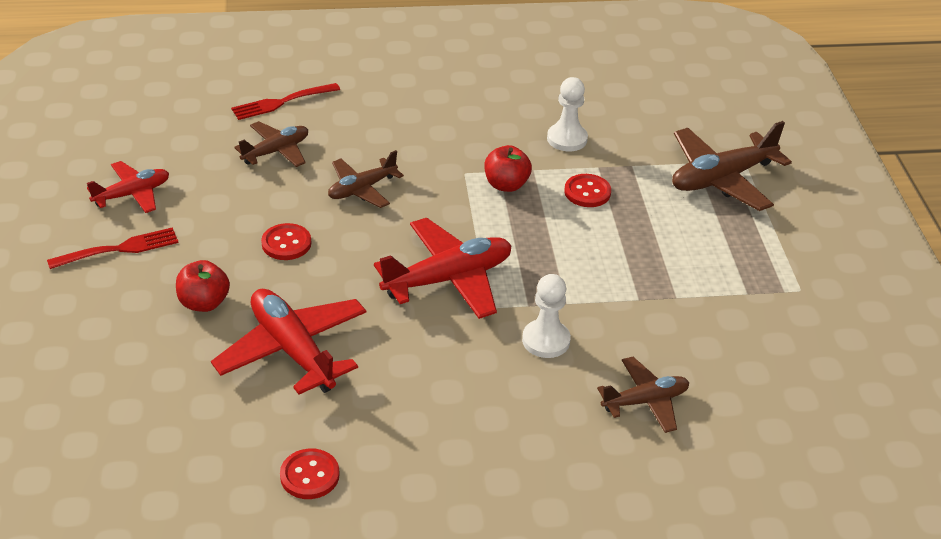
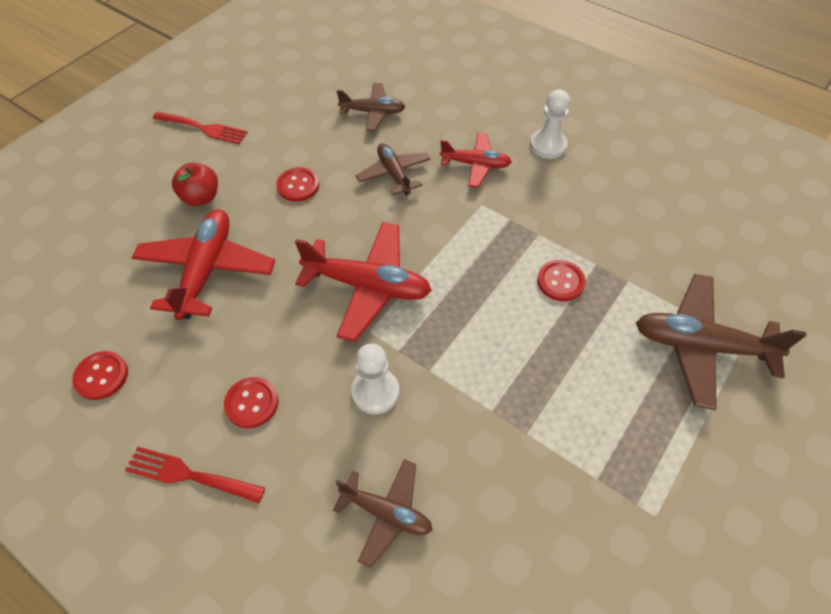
camera: 45 degrees right, 15 degrees up
red plane [87,161,169,213] -> red plane moved to [440,132,512,188]
red fork [231,83,340,120] -> red fork moved to [125,447,265,503]
brown plane [328,150,404,208] -> brown plane turned 60 degrees clockwise [356,143,431,196]
red apple [484,145,532,192] -> none
white pawn [547,77,588,151] -> white pawn moved to [530,89,570,159]
none -> red button [224,377,278,428]

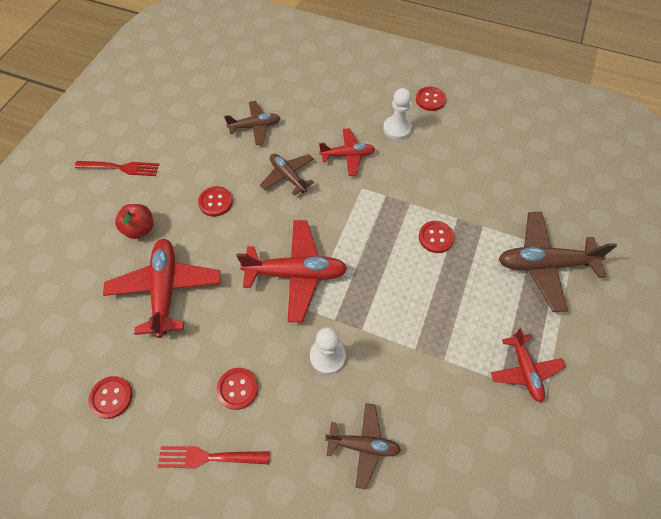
camera: 15 degrees left, 5 degrees up
none -> red button [416,86,446,111]
none -> red plane [491,328,565,402]

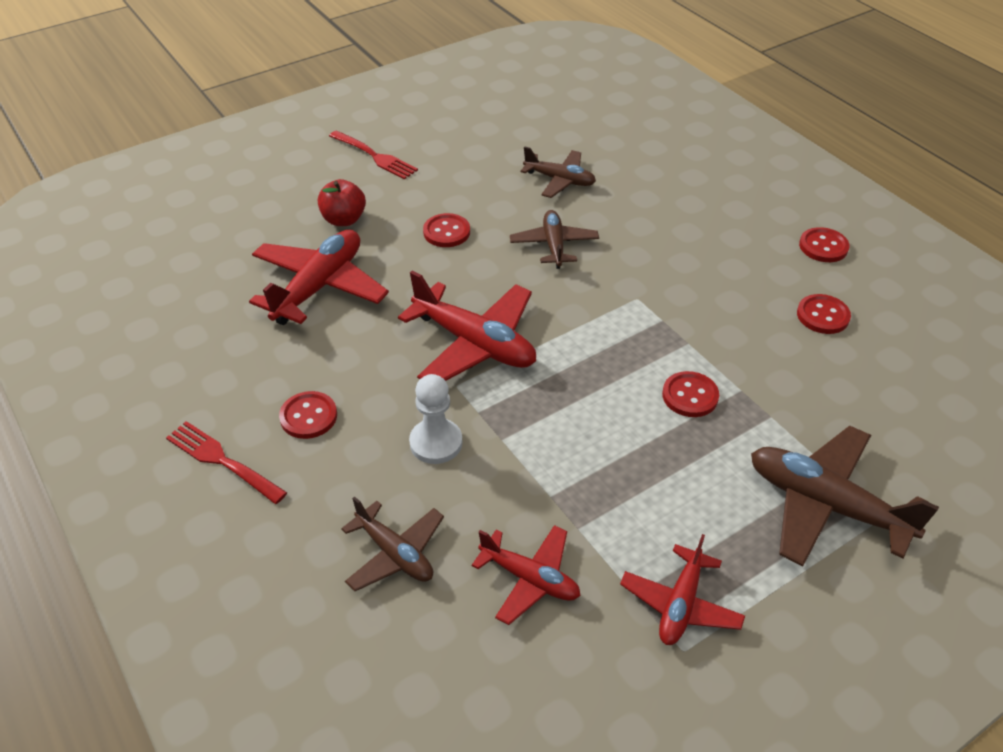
camera: 35 degrees right, 15 degrees down
red button [88,376,132,419] -> red button moved to [797,294,851,334]
red plane [319,128,375,176] -> red plane moved to [472,525,581,625]
white pawn [383,88,412,140] -> none

